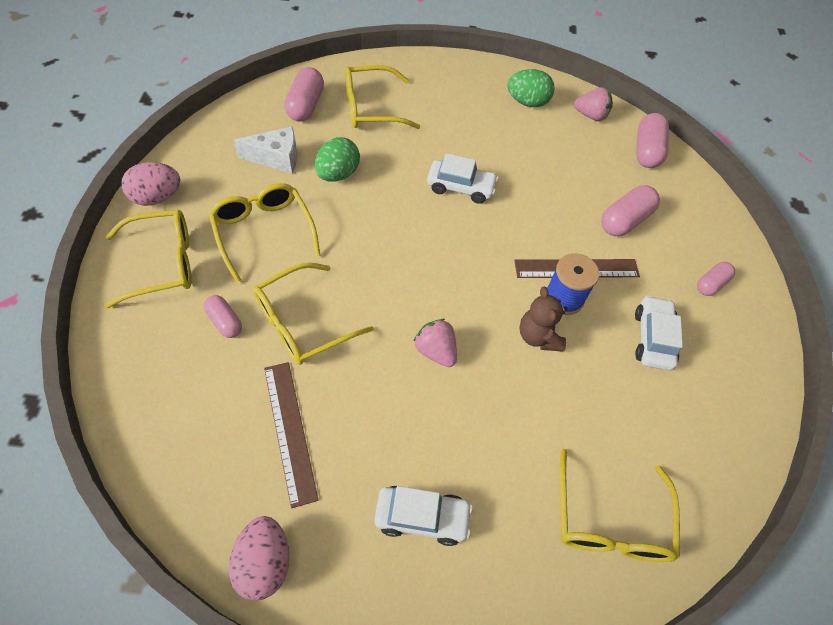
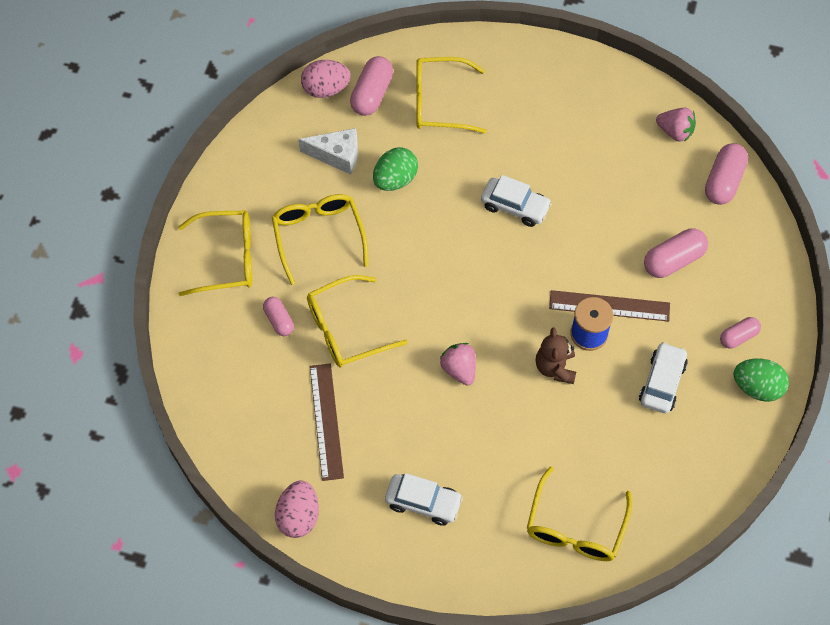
camera: 15 degrees right, 5 degrees up
pink egg [121,162,180,206] -> pink egg moved to [301,60,351,98]
green egg [507,69,555,107] -> green egg moved to [733,358,789,402]

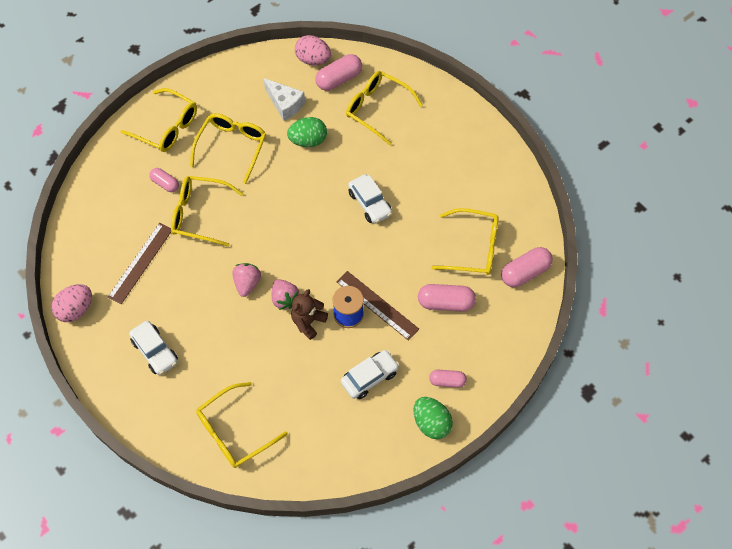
camera: 35 degrees right, 0 degrees up
pink capsule [263,297,294,336] -> pink capsule turned 60 degrees counterclockwise [149,168,179,192]
pink strawberry [656,108,696,142] -> pink strawberry moved to [272,279,300,310]
none -> yellow glasses [431,208,498,275]

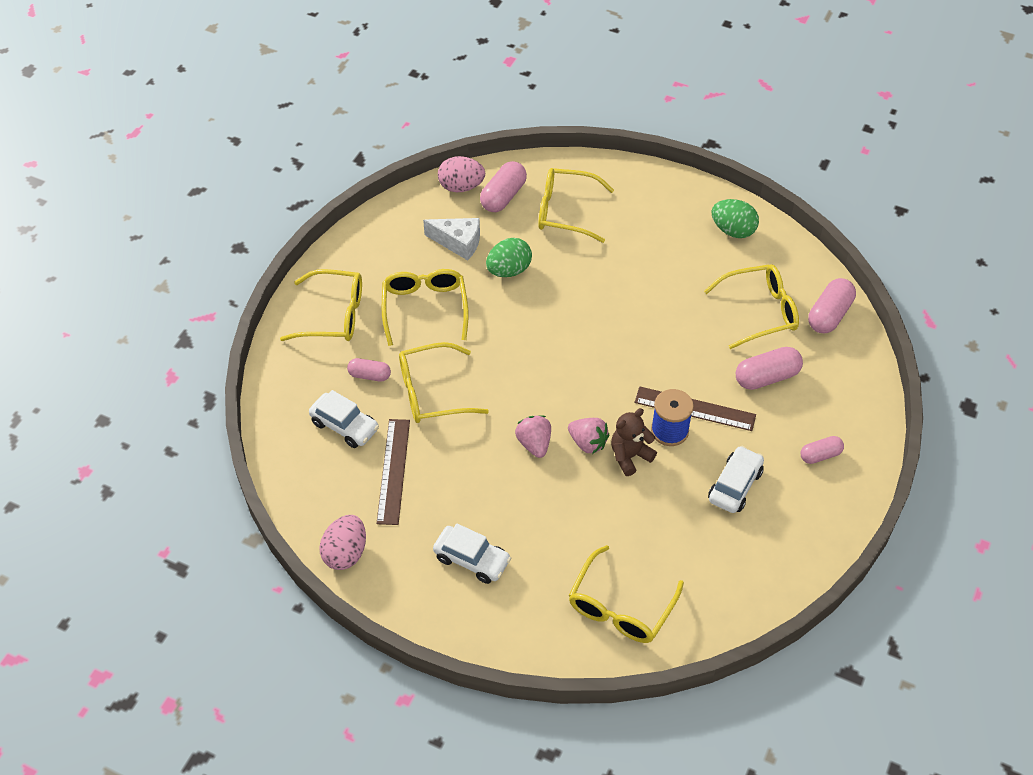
camera: 25 degrees left, 10 degrees down
brown teddy bear [291,289,328,340] -> brown teddy bear turned 45 degrees clockwise [611,408,657,476]
white car [348,174,392,224] -> white car moved to [309,390,379,448]
green egg [413,397,453,439] -> green egg moved to [711,199,759,238]

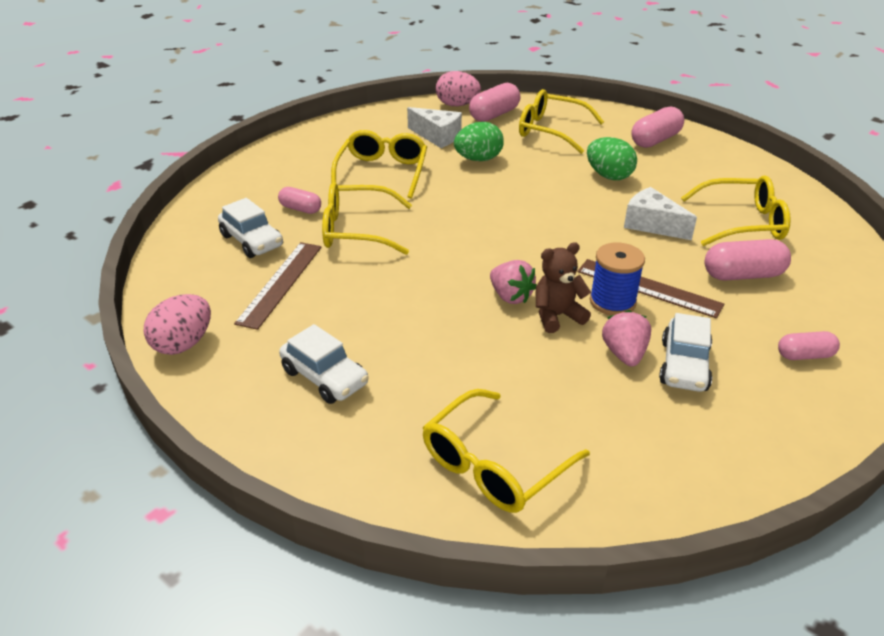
camera: 15 degrees right, 15 degrees down
yellow glasses [280,269,362,341] -> none
pink strawberry [515,415,551,458] -> pink strawberry moved to [602,310,651,366]
white car [708,446,764,513] -> white car turned 150 degrees clockwise [659,313,712,392]
green egg [711,199,759,238] -> green egg moved to [587,137,637,180]
pink capsule [808,278,856,334] -> pink capsule moved to [631,106,684,148]
none -> white cheese [624,187,697,240]

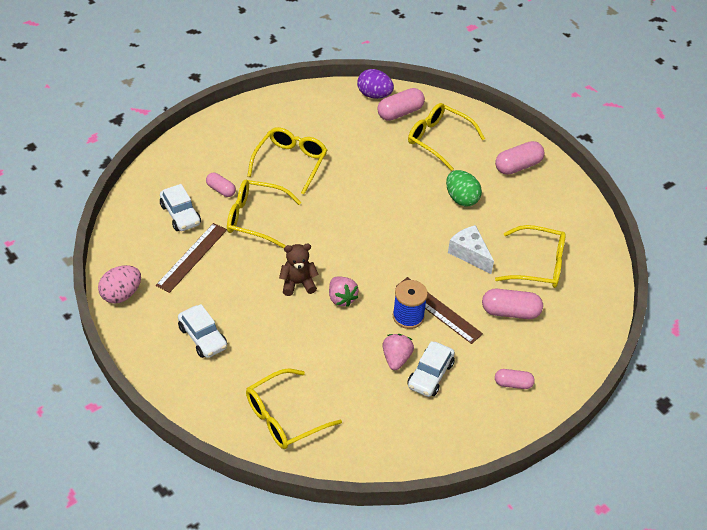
camera: 10 degrees right, 10 degrees up
white cheese [407,107,462,148] -> none
pink egg [436,71,481,106] -> purple egg [357,69,394,99]
green egg [454,122,504,161] -> none
brown teddy bear [535,242,591,333] -> brown teddy bear moved to [279,244,319,296]

